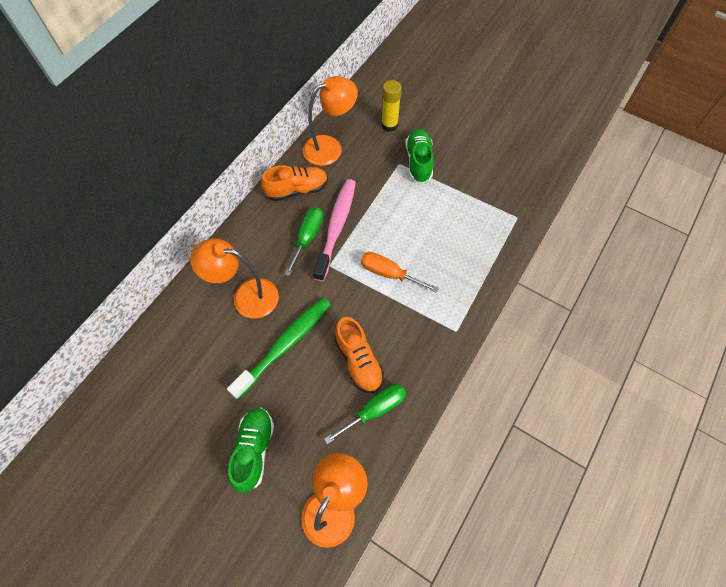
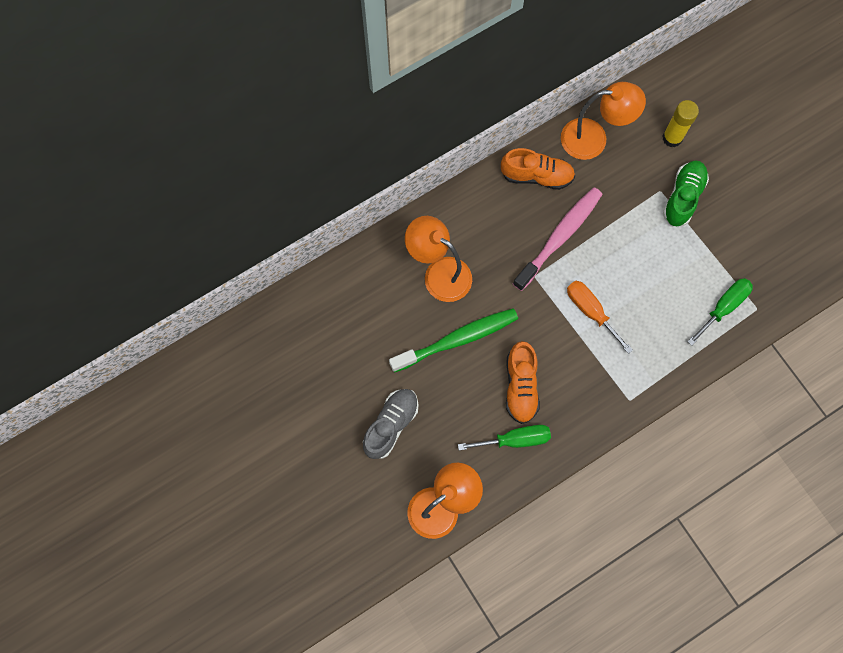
camera: 25 degrees right, 10 degrees up
green shoe [228,408,274,493] -> grey shoe [363,389,418,459]
green screwdriver [284,207,323,276] -> green screwdriver moved to [687,278,753,346]

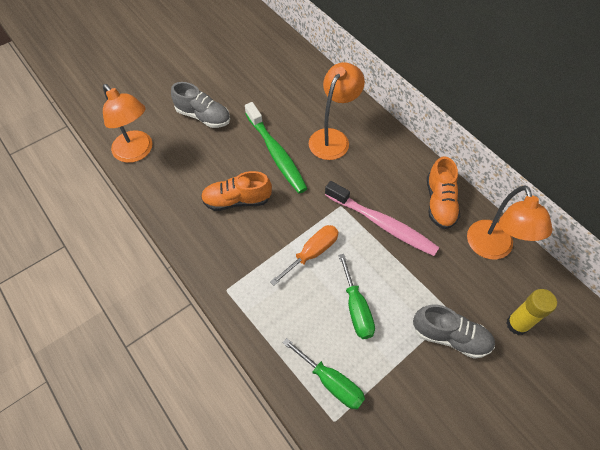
camera: 85 degrees right, 15 degrees down
green screwdriver [458,425,551,451] -> green screwdriver moved to [338,254,375,339]
green shoe [663,160,709,226] -> grey shoe [413,305,495,359]

